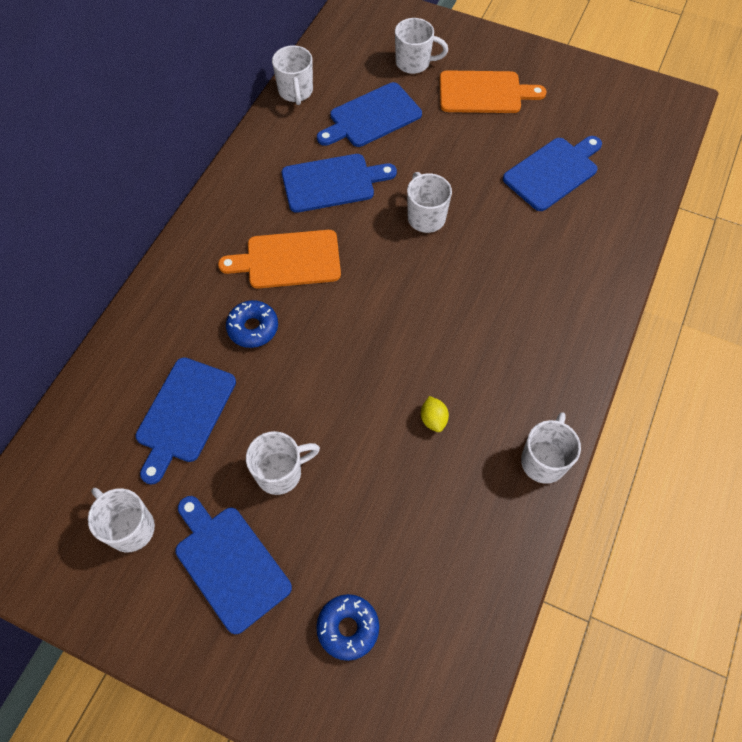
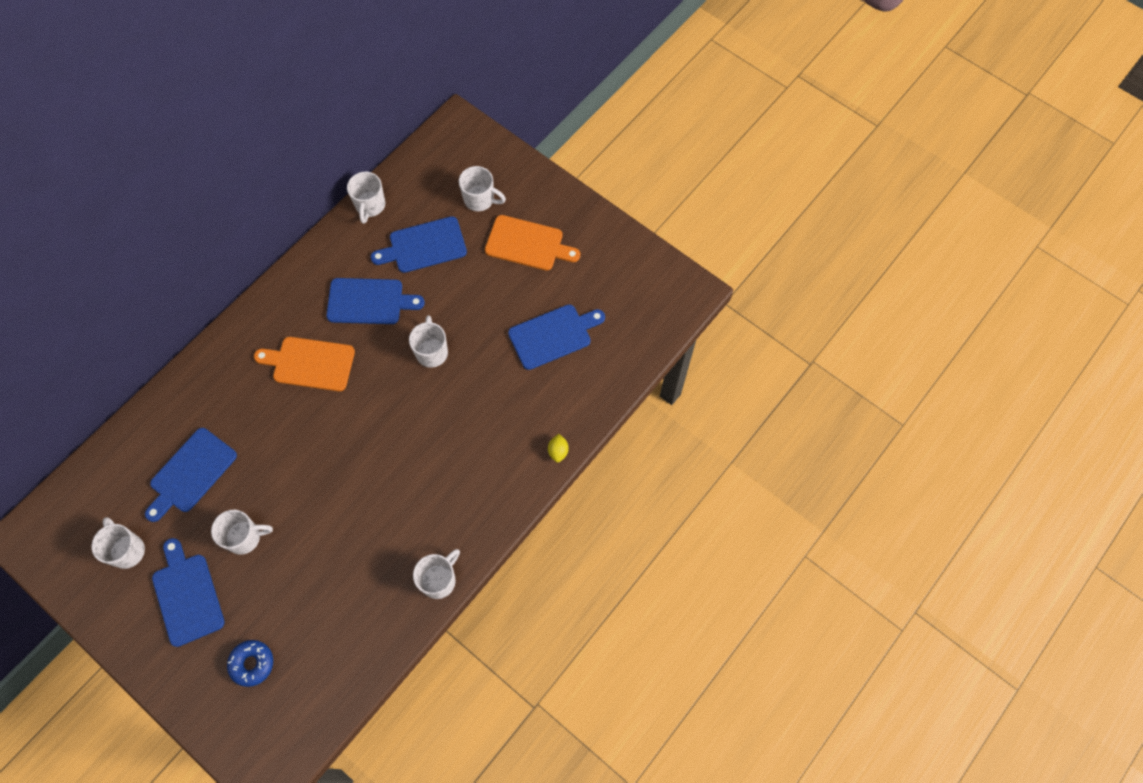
camera: 15 degrees right, 5 degrees up
blue donut [226,300,278,348] -> none
yellow lemon [421,396,449,432] -> yellow lemon moved to [548,434,569,463]

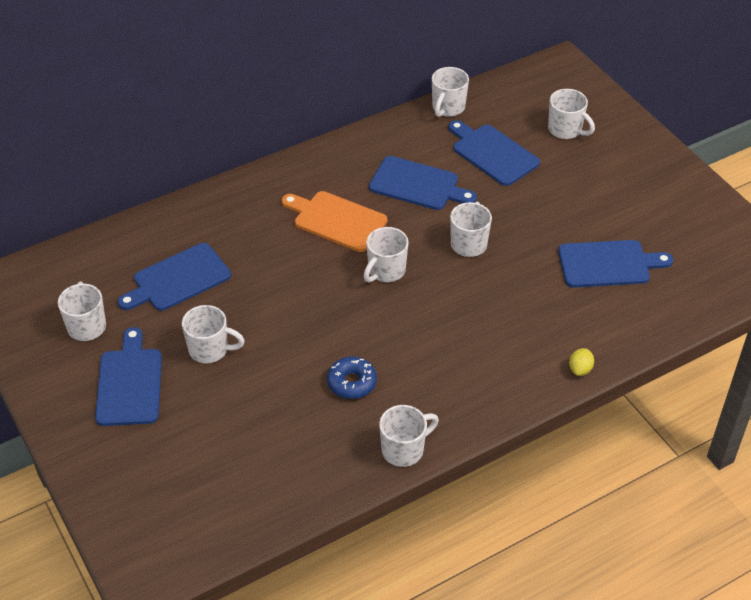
camera: 20 degrees right, 20 degrees down
blue donut [227,640,273,687] -> blue donut moved to [327,357,377,399]
blue cutting board [371,216,467,273] -> blue cutting board turned 45 degrees clockwise [448,120,540,186]
orange cutting board [485,215,580,270] -> none
none -> white mug [364,227,409,282]

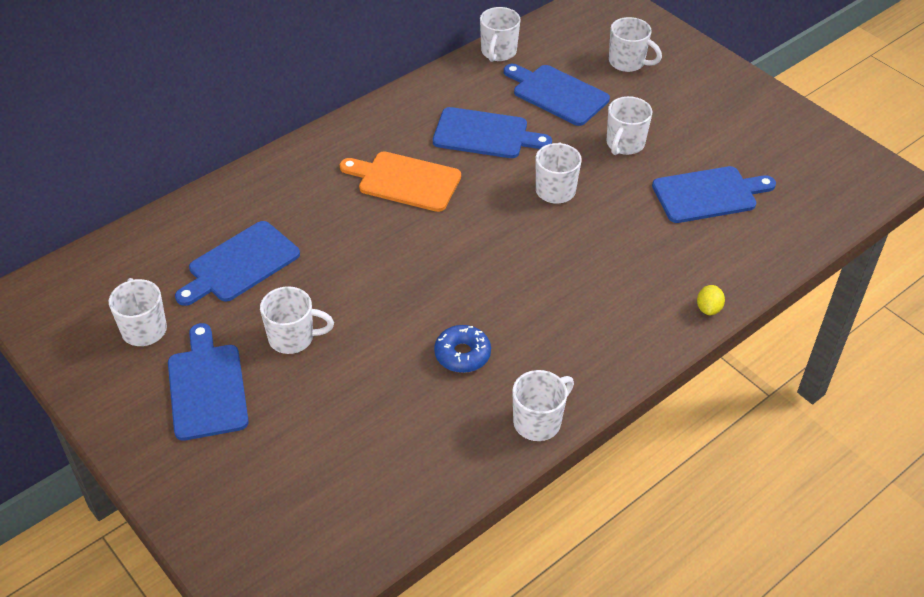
camera: 10 degrees left, 0 degrees up
white mug [364,227,409,282] -> white mug moved to [607,96,652,155]

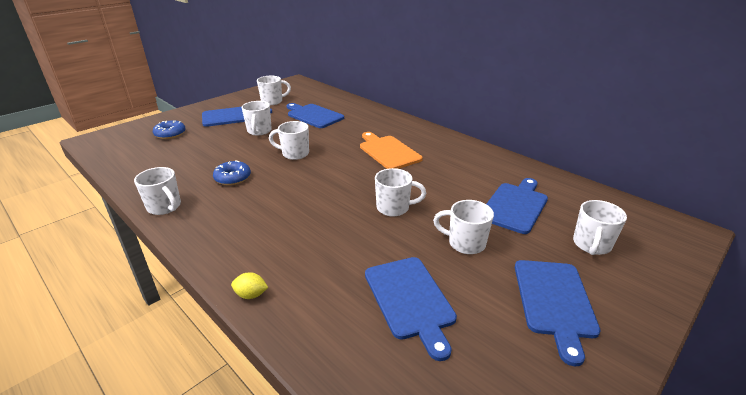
camera: 85 degrees right, 15 degrees down
orange cutting board [340,152,461,212] -> orange cutting board turned 45 degrees counterclockwise [360,132,423,169]
blue cutting board [433,107,552,158] -> blue cutting board moved to [515,260,601,366]
white mug [480,7,520,62] -> white mug moved to [269,121,309,160]
none -> blue donut [153,120,186,139]

